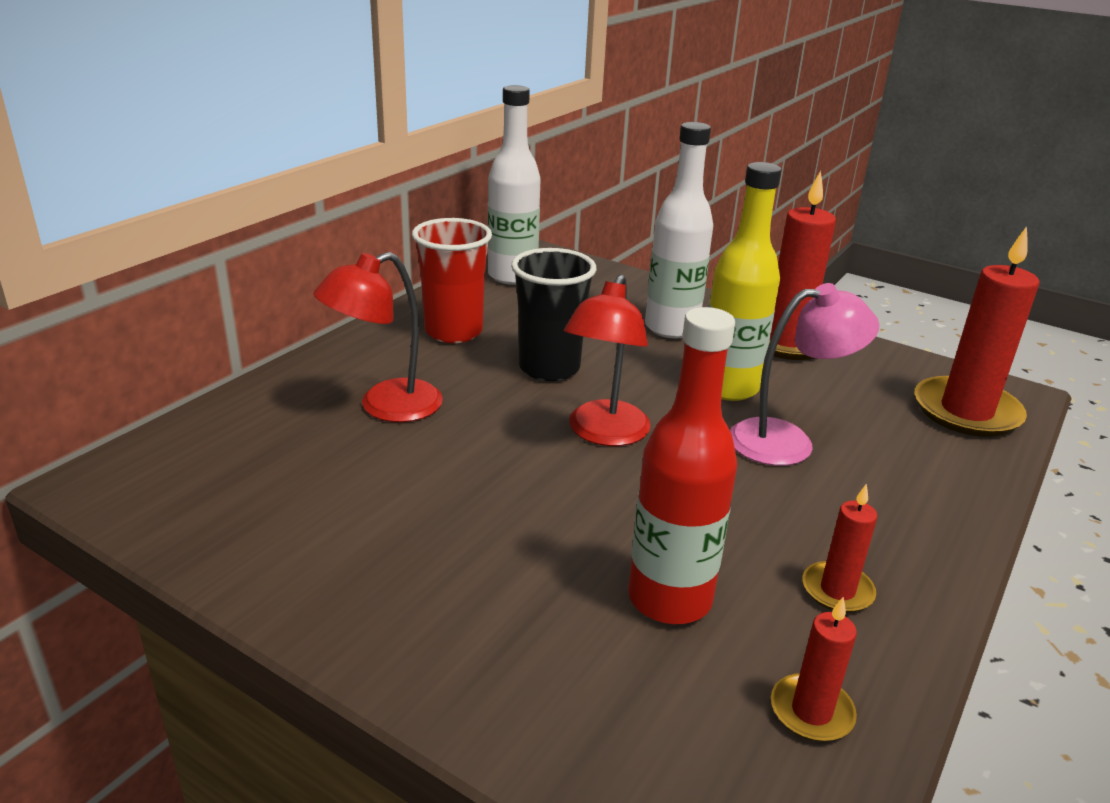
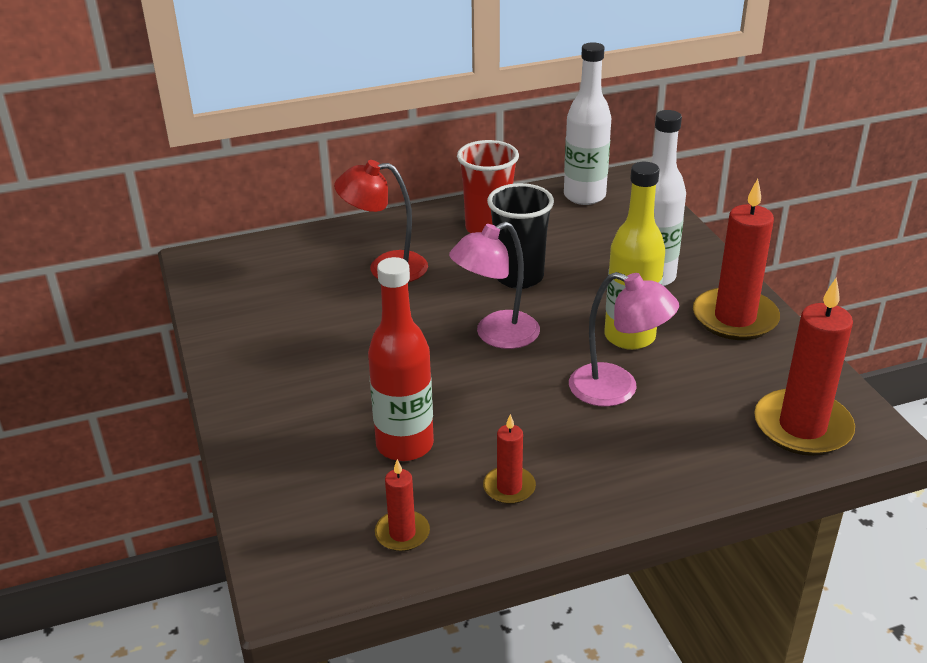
camera: 40 degrees right, 5 degrees up
red lamp [564,274,651,446] -> pink lamp [449,222,540,349]

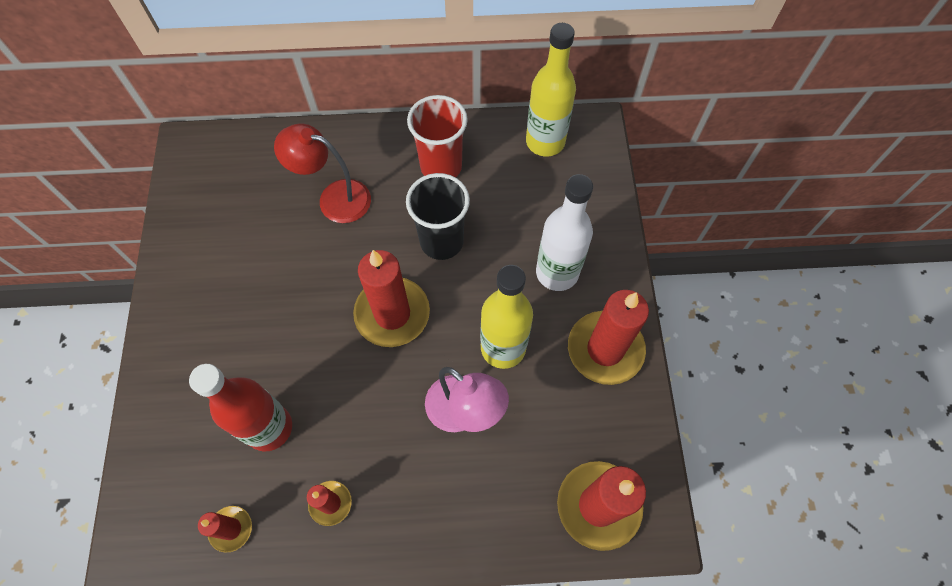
camera: 15 degrees right, 30 degrees up
pink lamp [449,222,540,349] -> red candle [353,250,430,347]
white bottle [564,42,611,205] -> yellow bottle [526,23,576,156]

